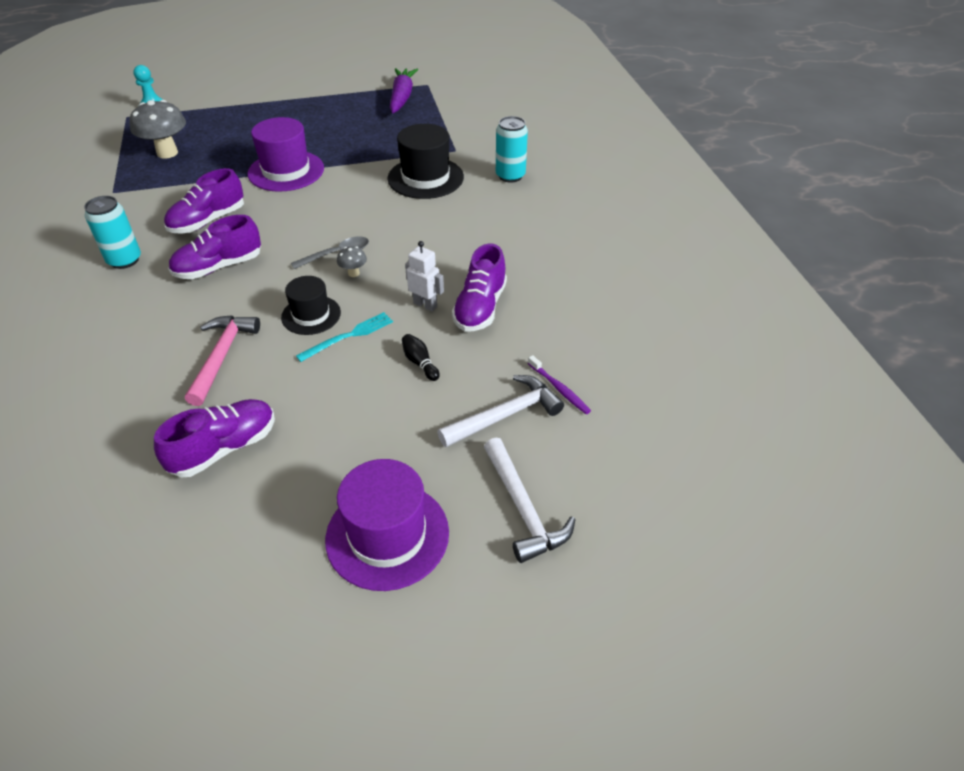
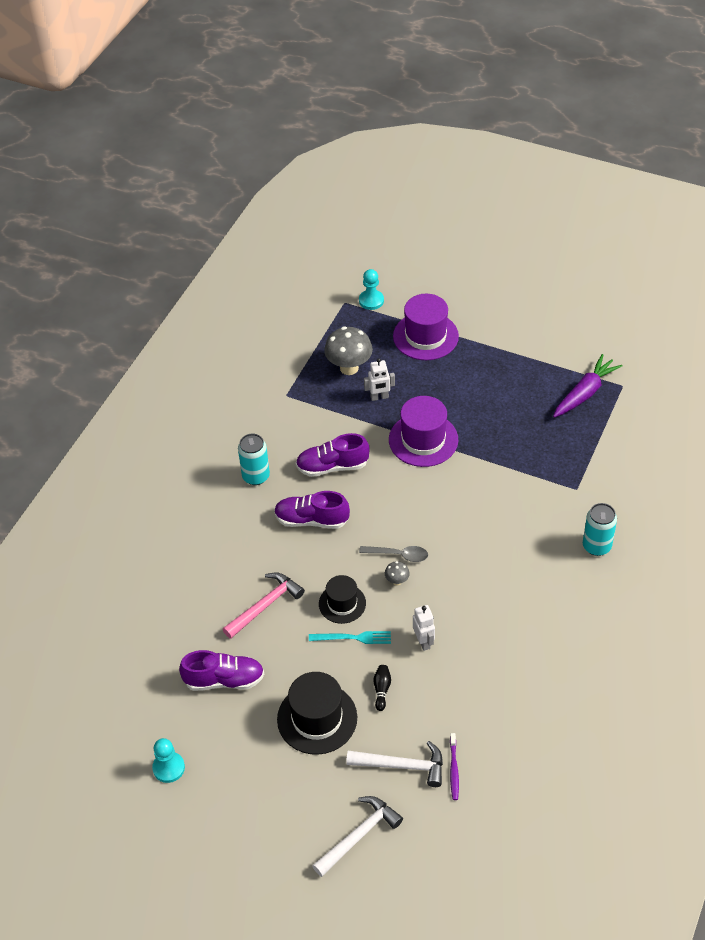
camera: 40 degrees right, 5 degrees up
purple hat [325,459,449,591] -> purple hat moved to [393,294,459,360]
black hat [387,124,464,199] -> black hat moved to [277,672,357,755]
purple shoe [452,244,507,331] -> none
white hammer [484,438,576,563] -> white hammer turned 150 degrees counterclockwise [312,796,403,877]
none -> turquoise pawn [152,738,185,783]
none -> white robot [364,358,395,401]

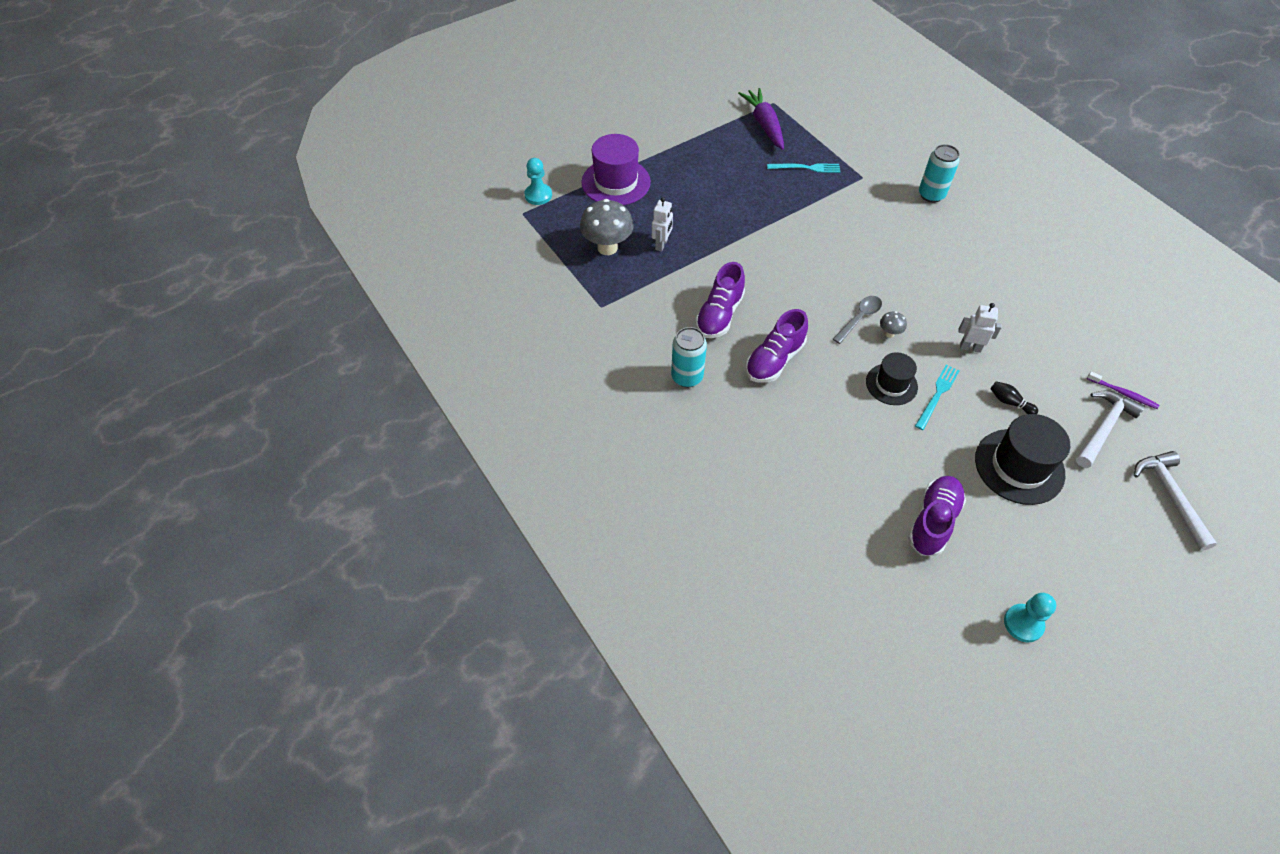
camera: 60 degrees left, 5 degrees up
pink hammer [223,573,305,639] -> none
purple hat [389,396,458,467] -> none
none -> turquoise fork [767,163,840,173]

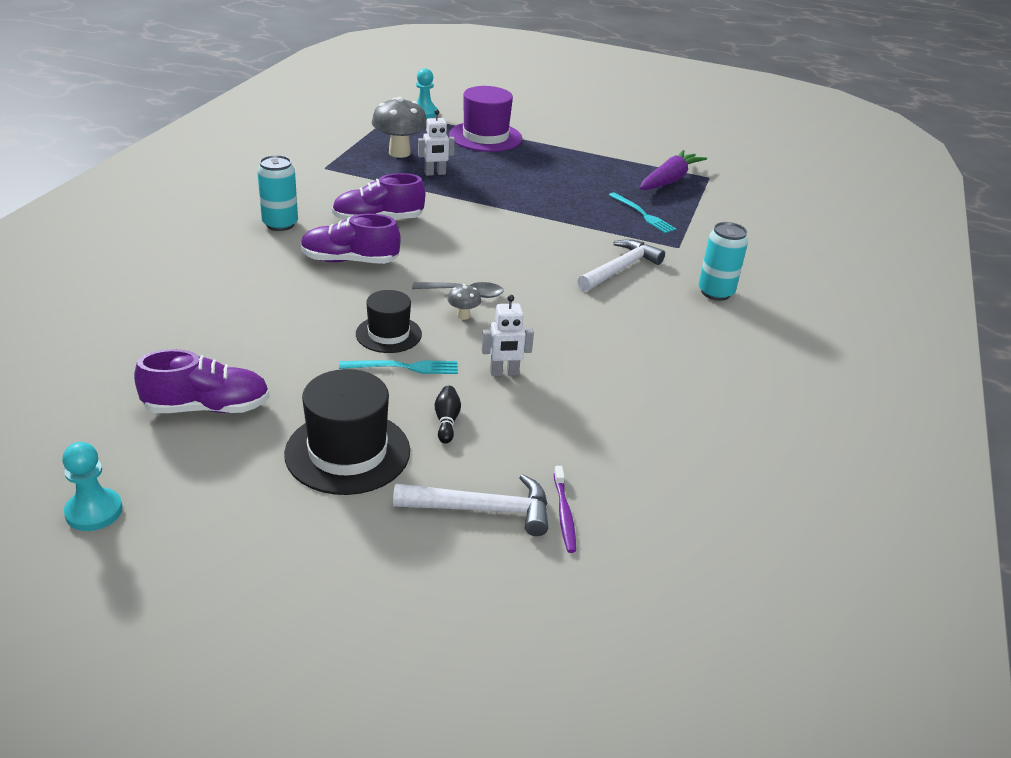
camera: 50 degrees right, 20 degrees down
white robot [958,303,1002,353] -> white robot turned 105 degrees clockwise [482,295,534,376]
white hammer [1134,451,1217,551] -> white hammer moved to [577,239,665,292]

